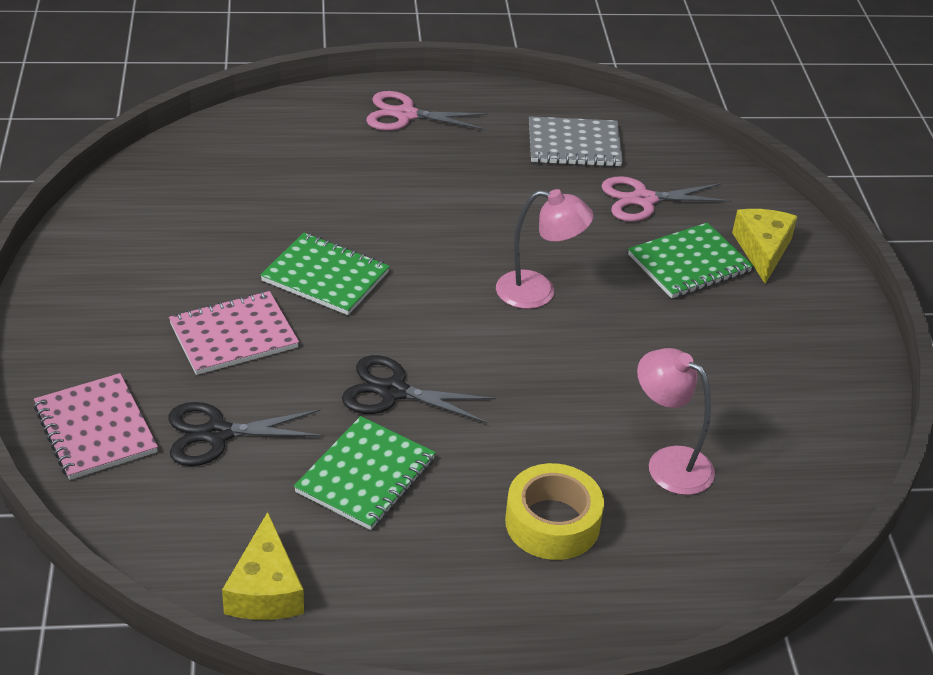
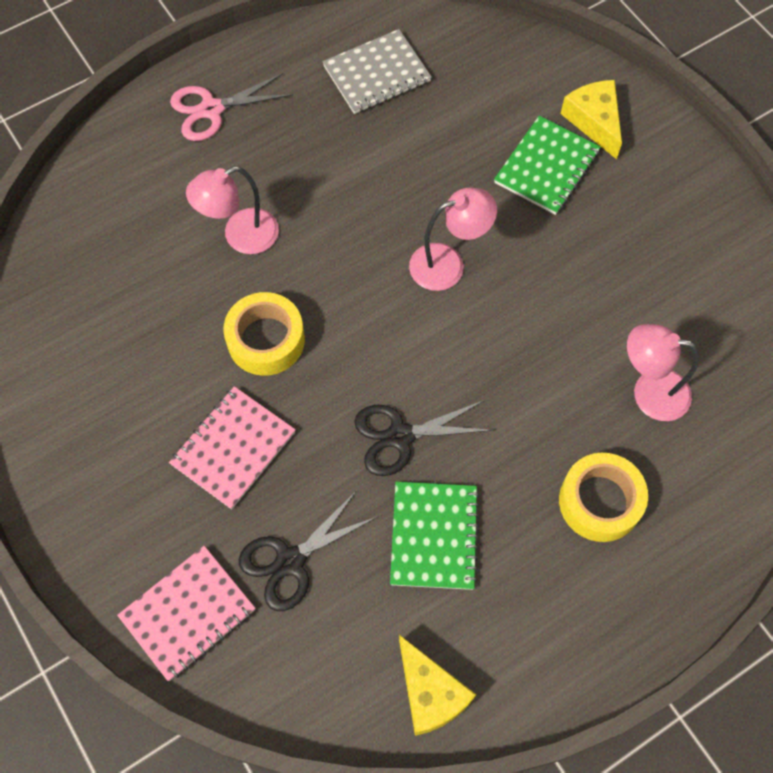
camera: 25 degrees left, 25 degrees up
pink notebook [34,373,158,480] -> pink notebook turned 75 degrees counterclockwise [117,546,256,681]
green notebook [260,233,390,315] -> yellow tape [223,292,305,376]
pink scissors [601,176,731,221] -> none
none -> pink lamp [186,166,279,254]

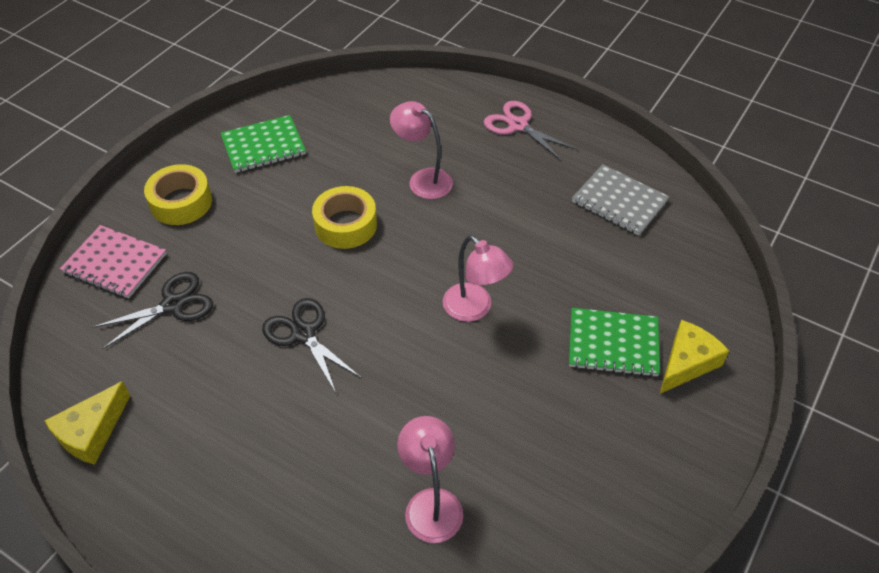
camera: 65 degrees right, 15 degrees down
pink notebook [169,386,296,509] -> none
black scissors [239,490,378,611] -> black scissors turned 120 degrees clockwise [92,272,213,349]
green notebook [390,482,480,590] -> green notebook moved to [220,115,306,173]
yellow tape [559,453,648,542] -> yellow tape moved to [144,164,212,225]

